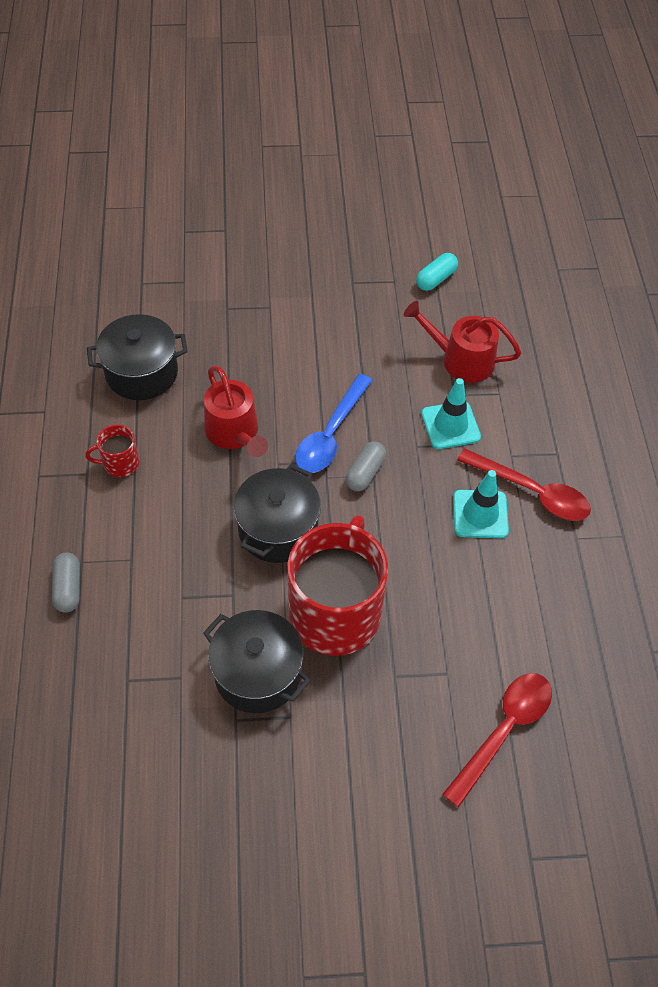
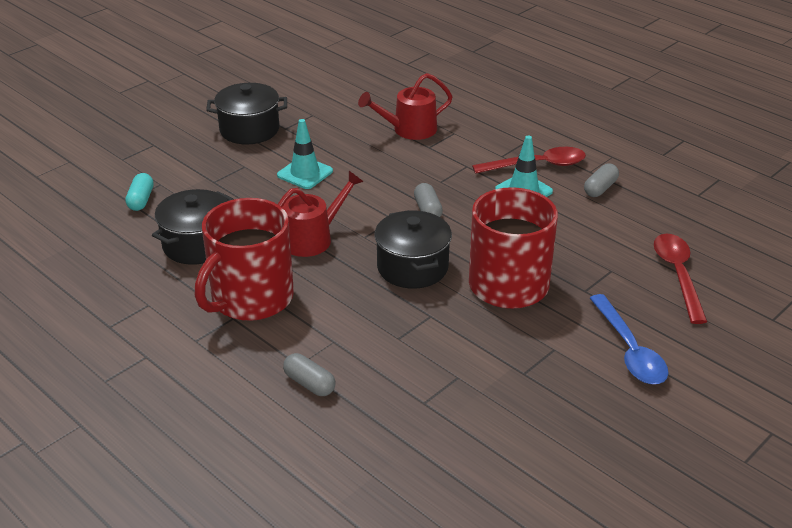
camera: 40 degrees left, 20 degrees down
red mug [85,425,139,477] -> red mug [195,198,294,321], size x2.35
black pot [203,610,310,713] -> black pot moved to [206,83,287,144]
red watering can [204,365,268,457] -> red watering can turned 60 degrees counterclockwise [278,171,364,257]
blue spoon [295,374,373,473] -> blue spoon moved to [590,294,668,384]
turquoise capsule [416,253,458,291] -> turquoise capsule moved to [125,173,154,211]
turquoise traffic cone [421,378,481,449] -> turquoise traffic cone moved to [277,119,333,189]
none -> grey capsule [584,163,619,197]

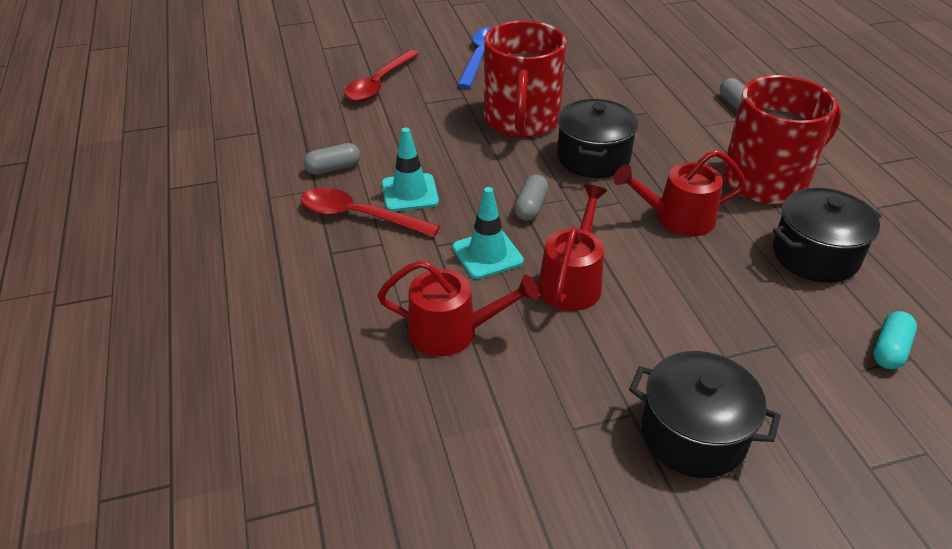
camera: 150 degrees left, 5 degrees up
turquoise traffic cone [277,119,333,189] -> turquoise traffic cone moved to [452,187,524,279]
none -> red watering can [538,185,607,311]

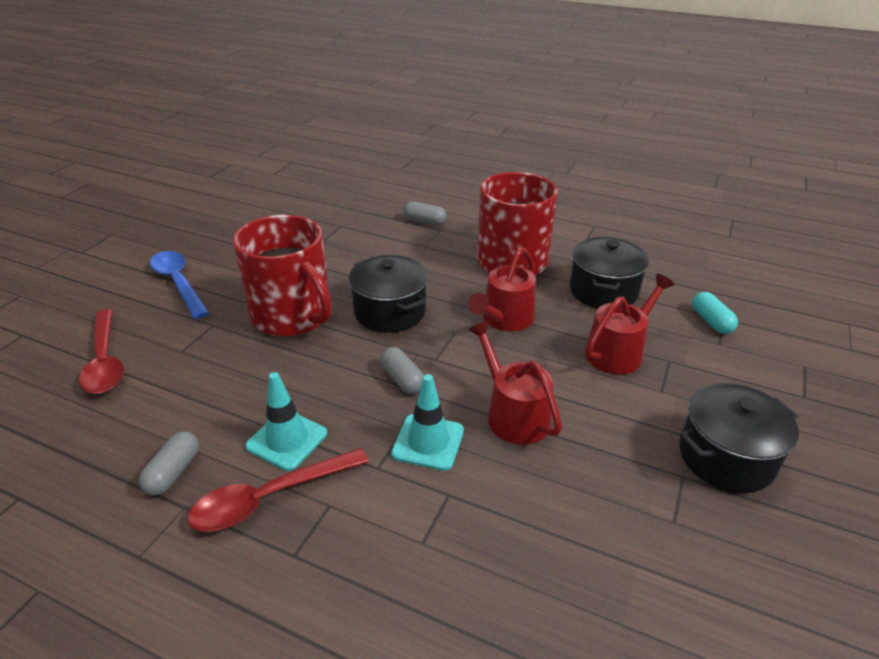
camera: 50 degrees left, 5 degrees down
red watering can [377,260,539,356] -> red watering can moved to [585,274,675,374]

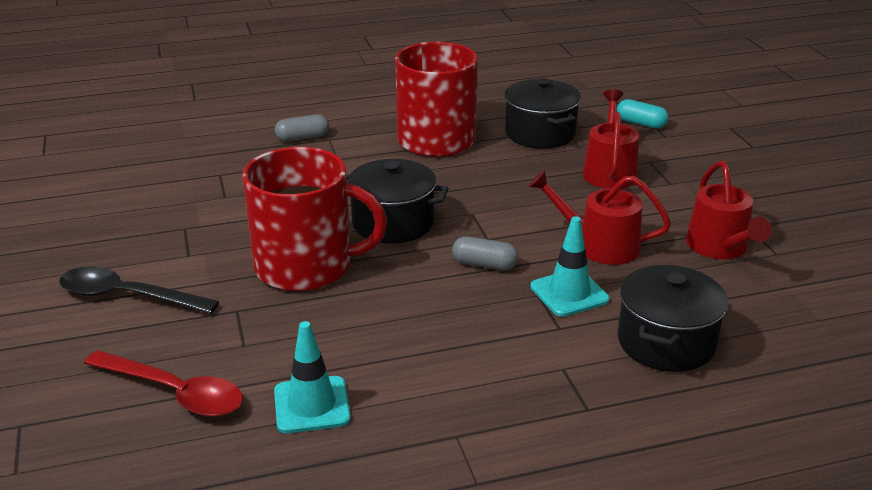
camera: 40 degrees left, 5 degrees down
grey capsule [139,431,199,496] -> none
blue spoon [150,251,209,319] -> black spoon [59,266,219,314]
red spoon [188,448,369,532] -> none
turquoise traffic cone [245,372,327,471] -> turquoise traffic cone moved to [274,321,351,433]
red watering can [468,247,536,331] -> red watering can moved to [686,161,772,259]
black pot [679,383,799,493] -> black pot moved to [618,265,728,372]

